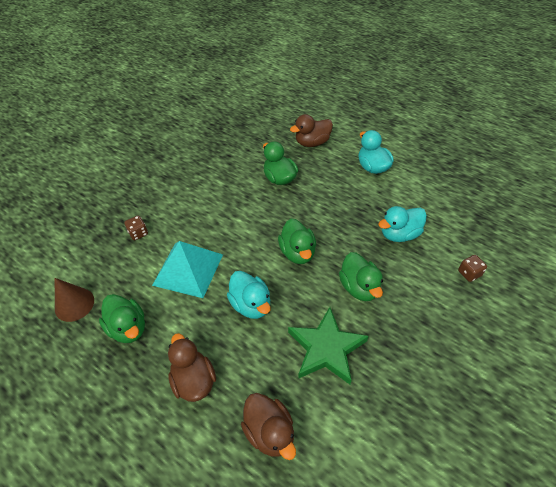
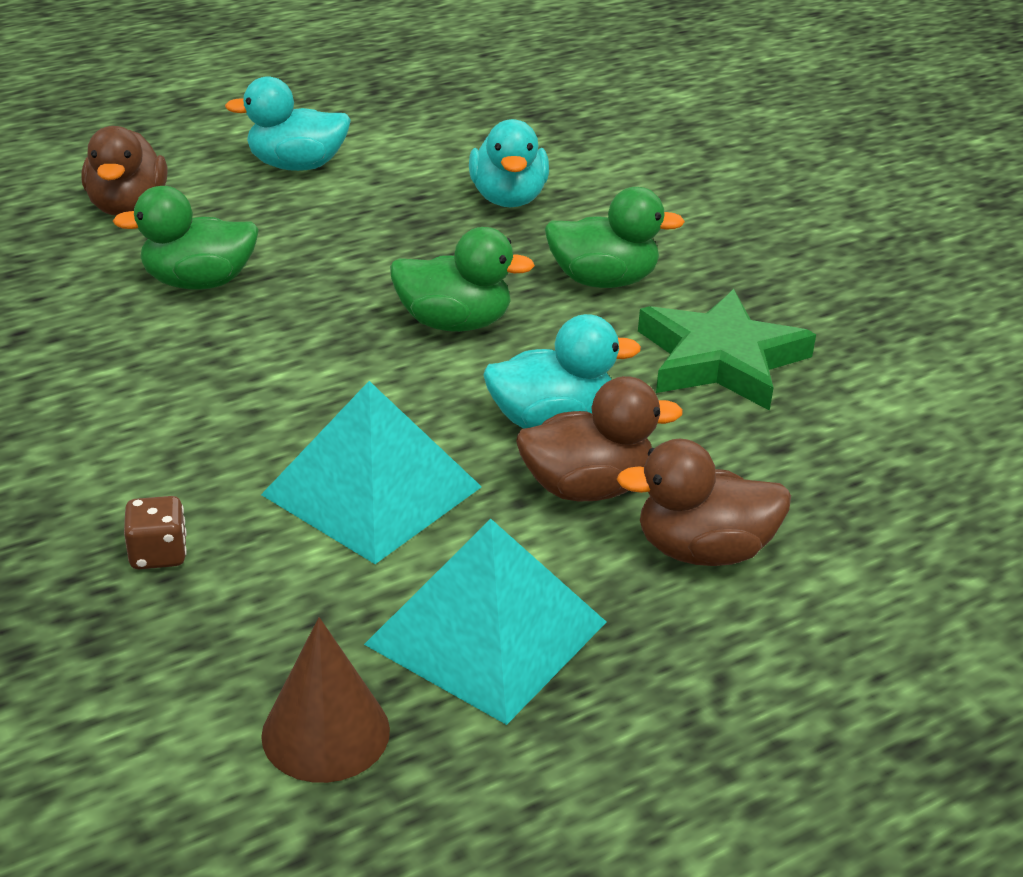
camera: 70 degrees left, 15 degrees down
green duck [99,294,145,343] -> turquoise pyramid [364,519,606,725]
brown duck [241,393,296,460] -> brown duck moved to [516,376,683,501]
brown dice [458,255,487,282] -> none

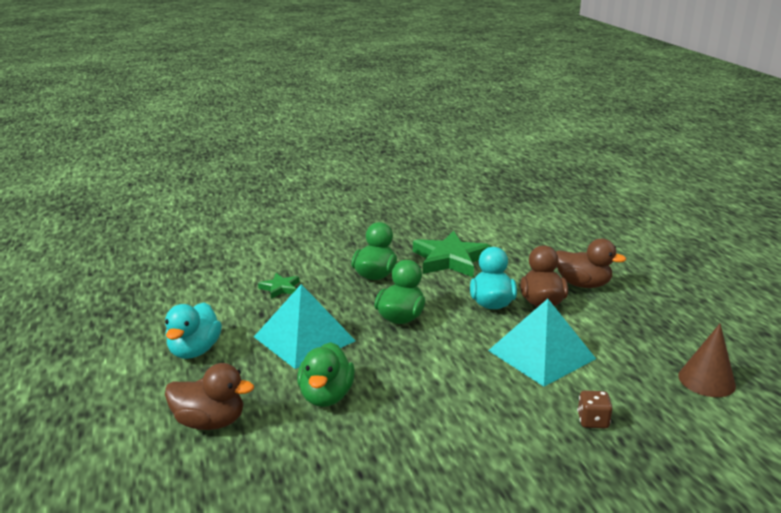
camera: 75 degrees left, 10 degrees down
turquoise pyramid [364,519,606,725] -> turquoise pyramid moved to [254,284,356,369]
turquoise duck [469,119,549,207] -> green star [258,273,299,299]
brown duck [616,439,791,566] -> brown duck turned 75 degrees counterclockwise [556,239,626,288]

